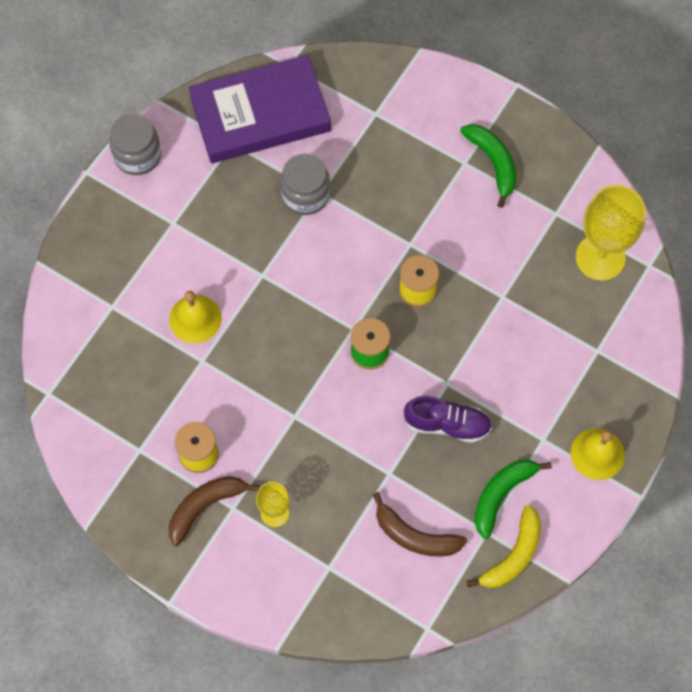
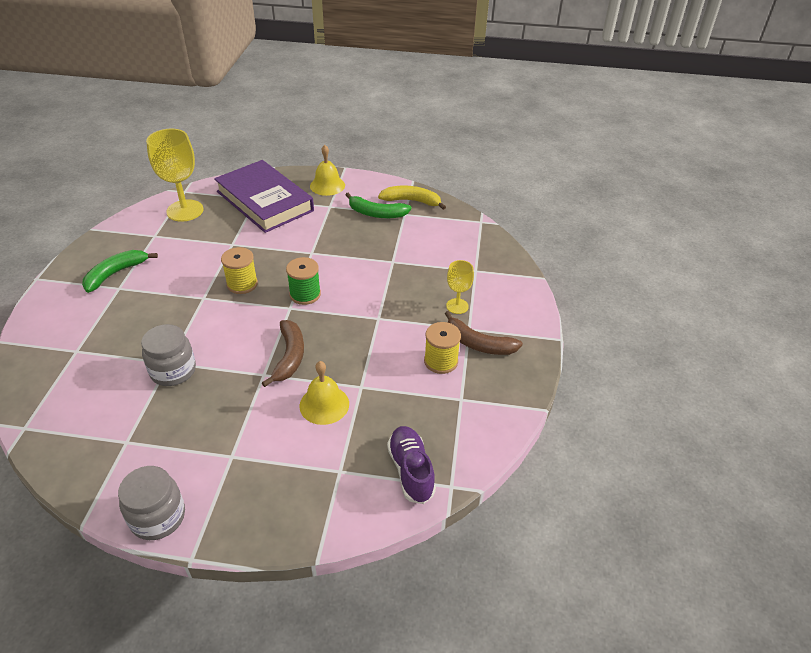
camera: 115 degrees left, 25 degrees down
purple book [189,55,331,163] -> purple book moved to [214,160,314,233]
brown banana [373,492,467,556] -> brown banana moved to [262,320,304,387]
purple shoe [404,396,492,443] -> purple shoe moved to [387,426,436,504]

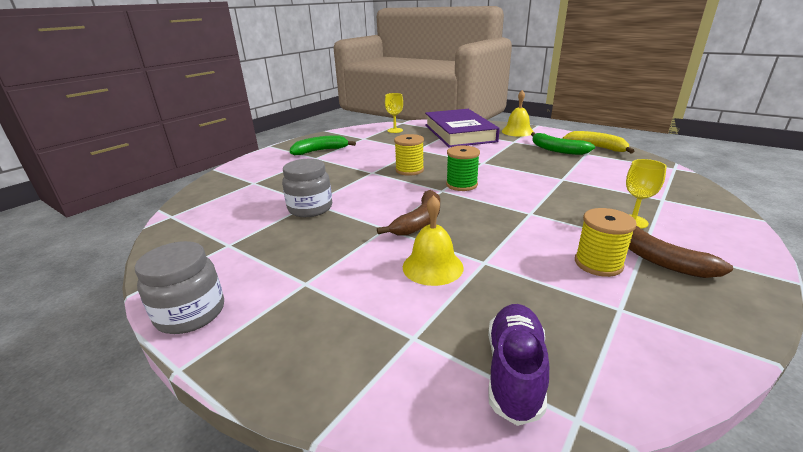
camera: 30 degrees right, 15 degrees down
yellow goblet [146,129,203,222] -> yellow goblet [385,93,403,133], size x0.54

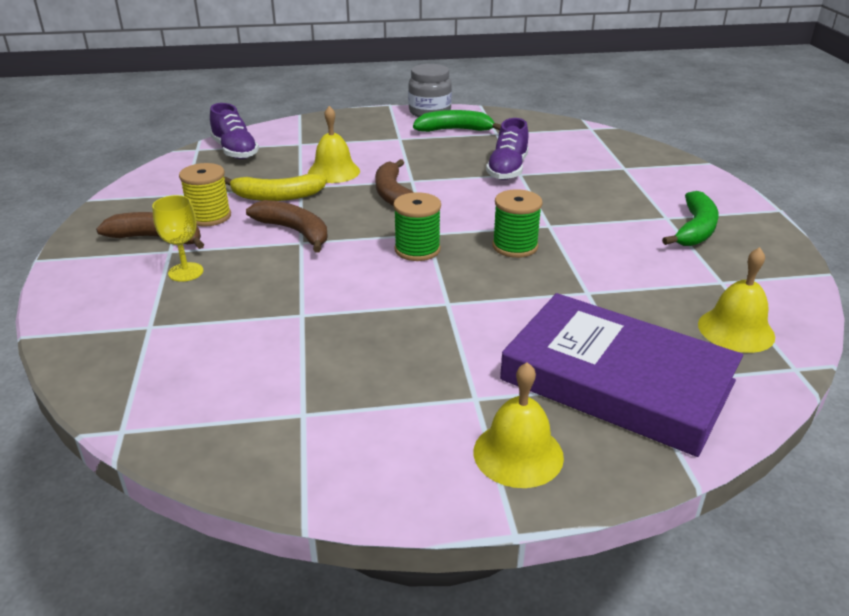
camera: 135 degrees right, 5 degrees up
grey jar [282,159,332,217] -> purple shoe [486,118,529,180]
yellow goblet [385,93,403,133] -> yellow bell [698,247,775,353]
yellow spool [394,134,424,176] -> green spool [492,189,543,258]
green banana [531,132,595,155] -> green banana moved to [413,110,501,132]
yellow banana [563,131,634,153] -> yellow banana moved to [224,174,327,201]
none -> brown banana [246,200,328,253]

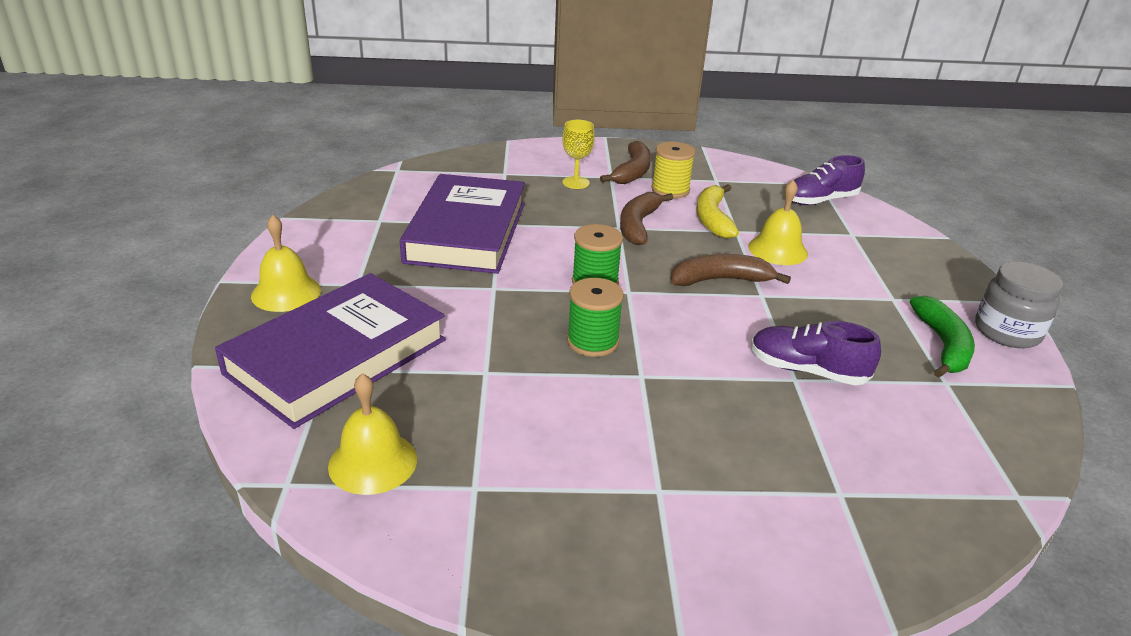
camera: 95 degrees right, 0 degrees up
brown banana [246,200,328,253] -> brown banana turned 150 degrees clockwise [620,192,673,245]
green banana [662,191,719,246] -> none
none -> purple book [400,174,525,274]

